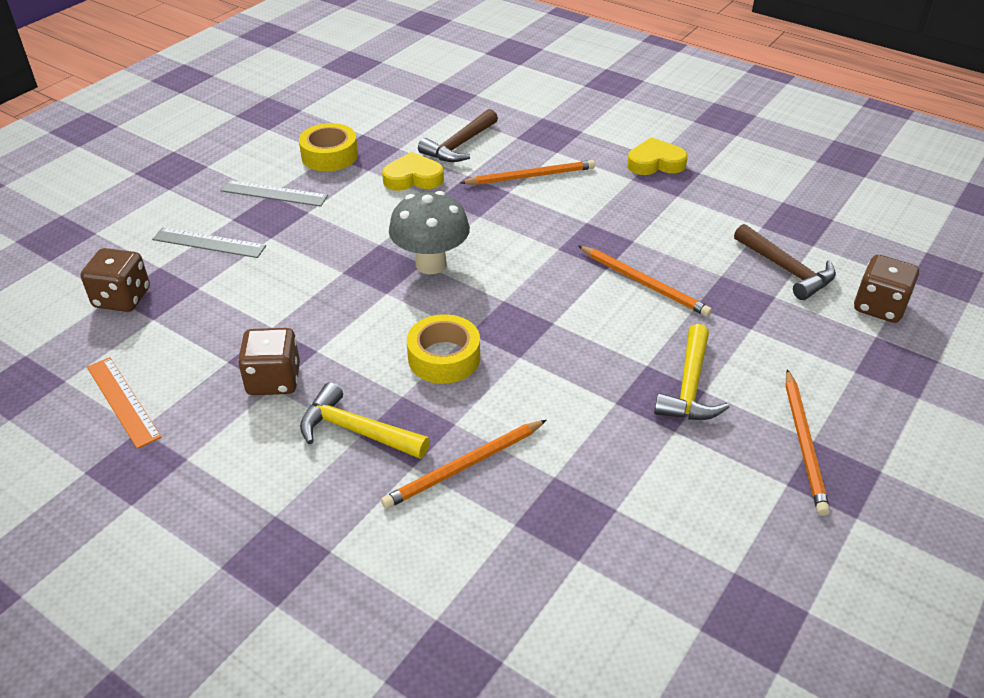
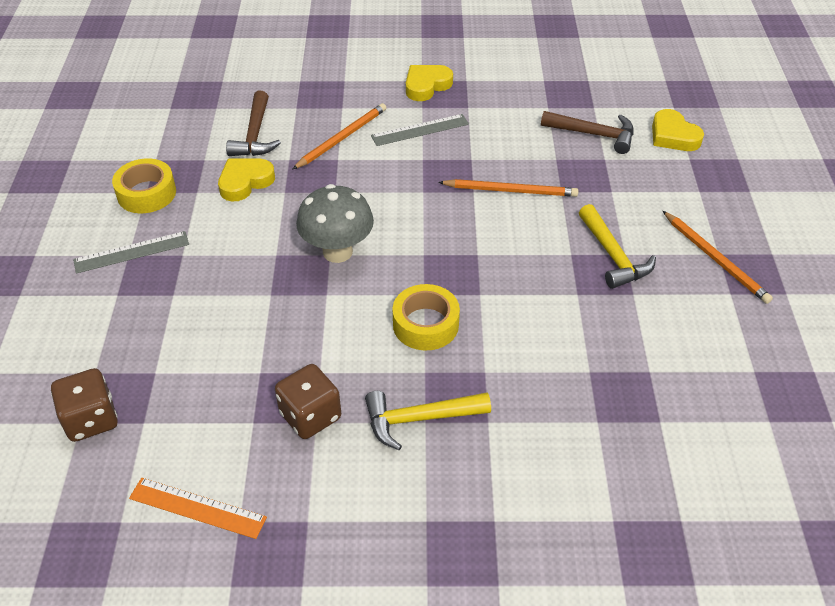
camera: 35 degrees left, 5 degrees up
grey ruler [152,227,266,258] -> grey ruler moved to [371,114,469,146]
orange pencil [381,420,546,509] -> none
brown dice [854,255,919,323] -> yellow heart [652,109,704,151]

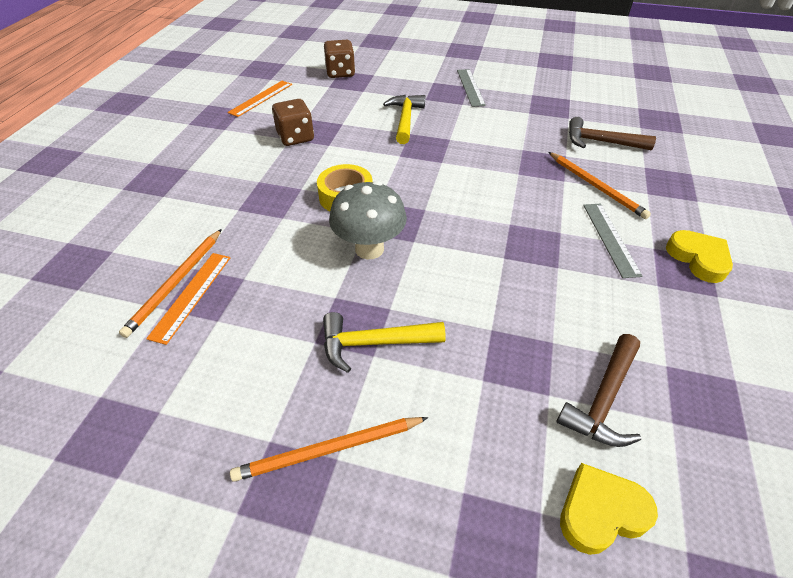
camera: 105 degrees right, 0 degrees up
yellow tape [112,158,176,213] -> none
yellow heart [218,159,275,202] -> none
grey mushroom [296,184,374,263] -> grey mushroom moved to [329,181,407,259]
yellow hammer [365,391,491,450] -> yellow hammer moved to [383,95,425,144]
orange pencil [438,179,578,197] -> orange pencil moved to [119,229,222,338]
none -> orange ruler [146,253,231,345]

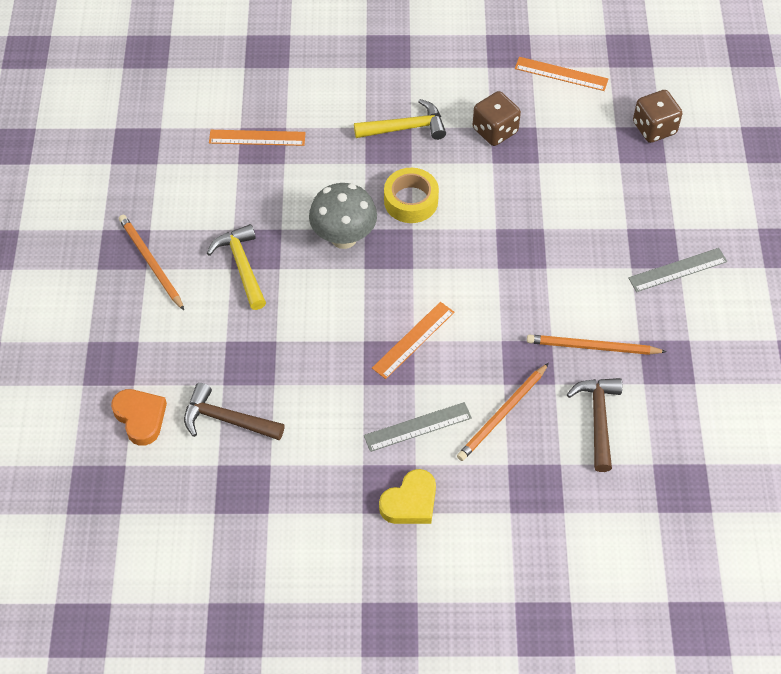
camera: 75 degrees right, 10 degrees up
orange pencil [119,229,222,338] -> orange pencil moved to [527,334,667,355]
yellow hammer [383,95,425,144] -> yellow hammer moved to [354,99,446,140]
yellow heart [560,463,658,555] -> orange heart [111,389,167,446]
none -> orange ruler [372,302,454,379]

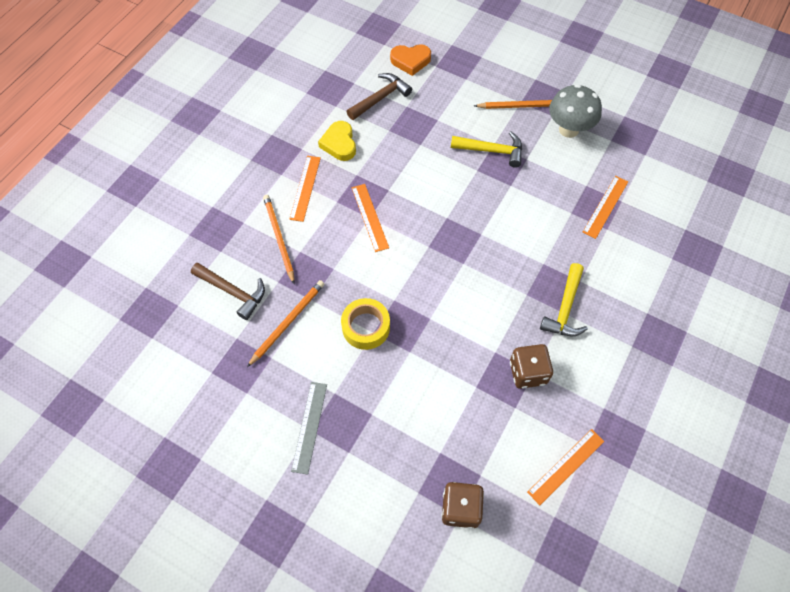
camera: 120 degrees right, 5 degrees up
grey mushroom [309,183,377,249] -> grey mushroom moved to [549,84,602,138]
grey ruler [364,402,472,452] -> orange ruler [289,156,321,222]
yellow heart [379,469,436,524] -> yellow heart moved to [318,121,356,161]
yellow tape [384,168,439,223] -> yellow tape moved to [341,298,390,350]

